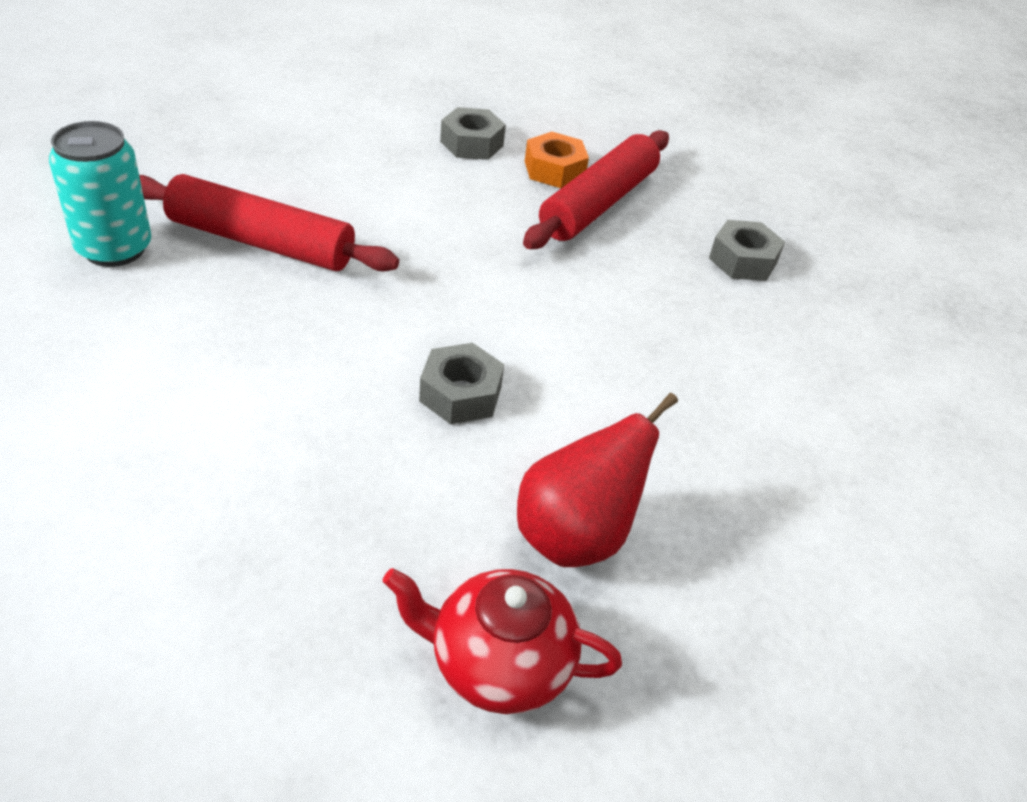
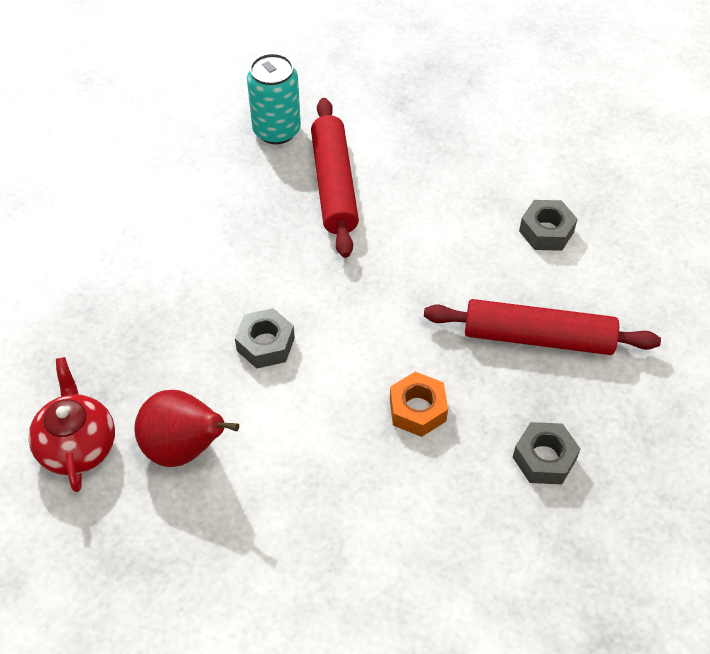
camera: 70 degrees right, 10 degrees up
orange nut [525,132,589,188] -> orange nut moved to [390,372,448,437]

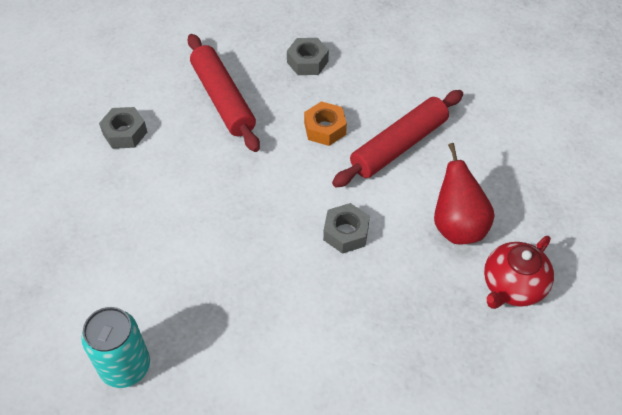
camera: 125 degrees left, 0 degrees up
red rolling pin [311,98,359,258] -> red rolling pin moved to [332,90,463,188]

